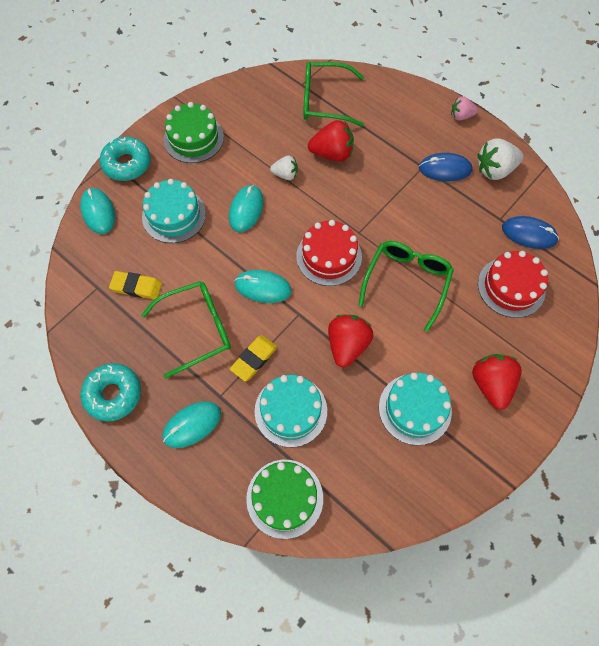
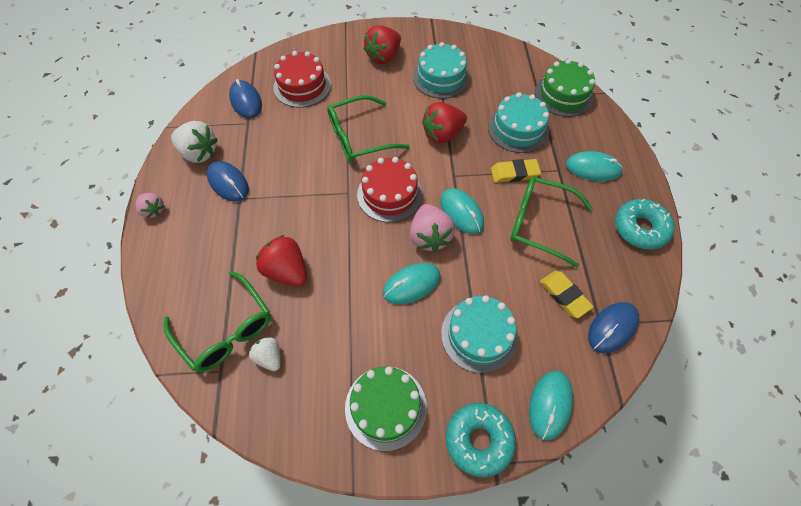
camera: 135 degrees left, 5 degrees down
white strawberry [270,156,298,180] -> white strawberry moved to [249,337,281,371]
none -> pink strawberry [410,204,455,252]
none -> blue mouse [588,302,639,353]

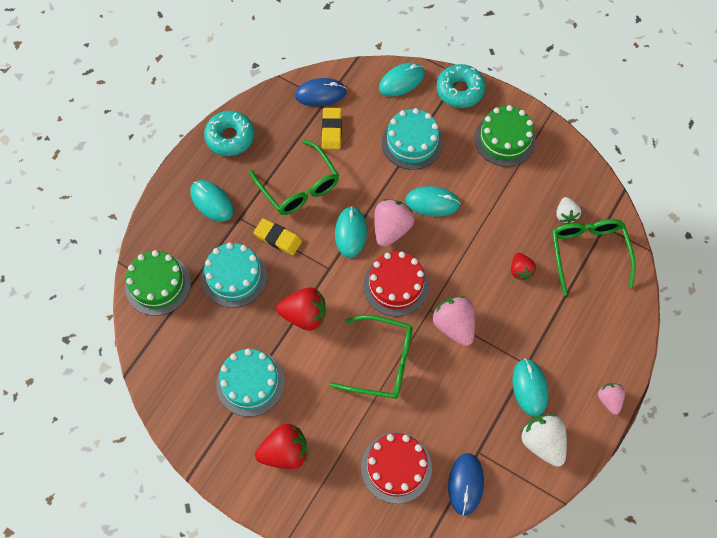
camera: 145 degrees left, 5 degrees up
blue mouse [207,161,249,202] -> turquoise mouse [512,358,548,417]
red strawberry [256,235,307,287] -> red strawberry [511,253,536,280], size x0.60
none -> pink strawberry [433,296,475,346]

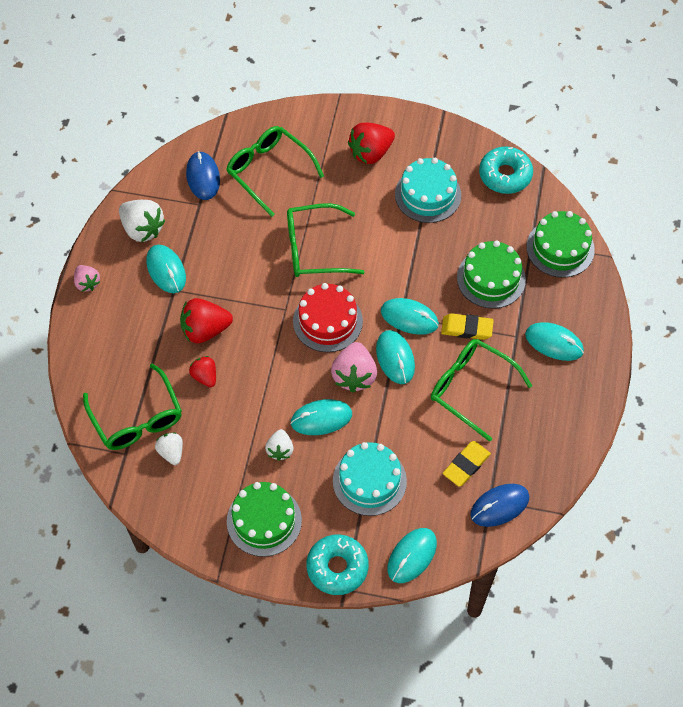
camera: 160 degrees right, 5 degrees down
turquoise cake [202,243,267,308] -> green cake [457,240,526,309]
turquoise donut [204,111,254,156] -> turquoise donut moved to [479,146,533,194]
red strawberry [276,287,326,331] -> red strawberry moved to [180,298,233,343]
yellow eraser [322,108,342,149] -> yellow eraser turned 60 degrees clockwise [443,441,491,487]
red cake [361,432,432,504] -> green glasses [226,126,324,217]
pink strawberry [433,296,475,346] -> none
none -> white strawberry [265,429,294,461]
none -> turquoise mouse [381,298,439,335]

